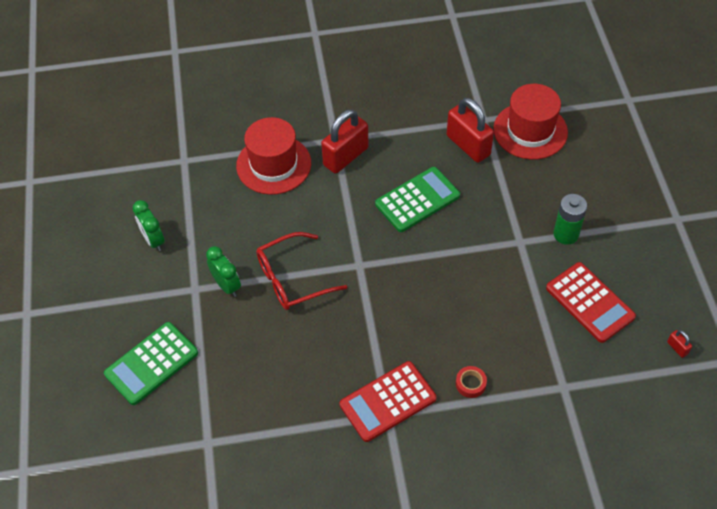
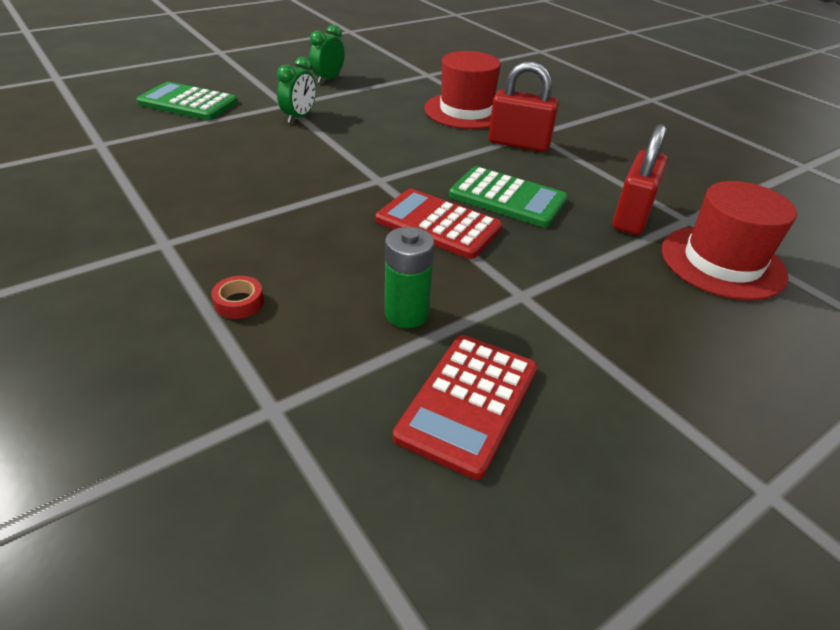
camera: 60 degrees right, 15 degrees down
red glasses [256,232,347,310] -> none
red calculator [340,361,437,442] -> red calculator moved to [375,189,502,259]
green battery [553,194,587,245] -> green battery moved to [385,227,434,328]
red padlock [667,330,692,358] -> none

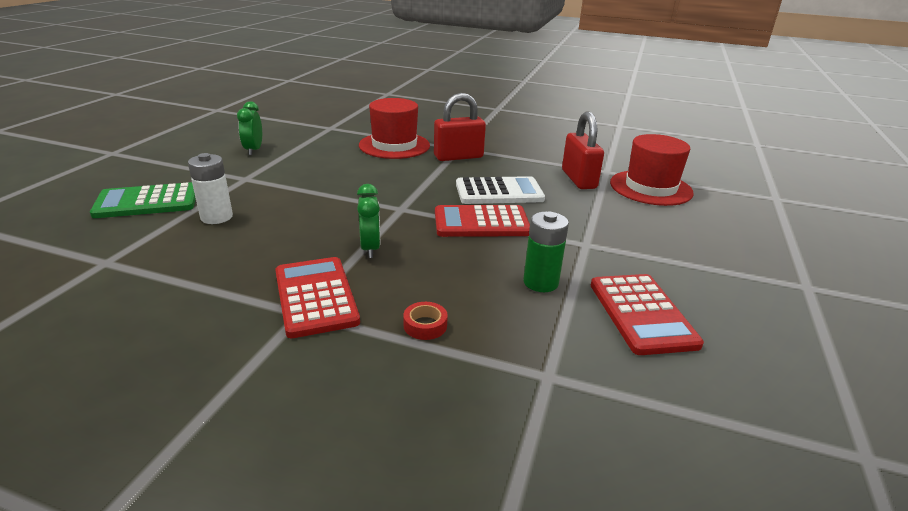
camera: 35 degrees left, 10 degrees down
green clock [277,57,316,123] -> green clock moved to [357,184,380,258]
green calculator [449,166,568,227] -> white calculator [456,176,545,204]
none -> white battery [188,153,233,224]
none -> red calculator [275,257,360,338]

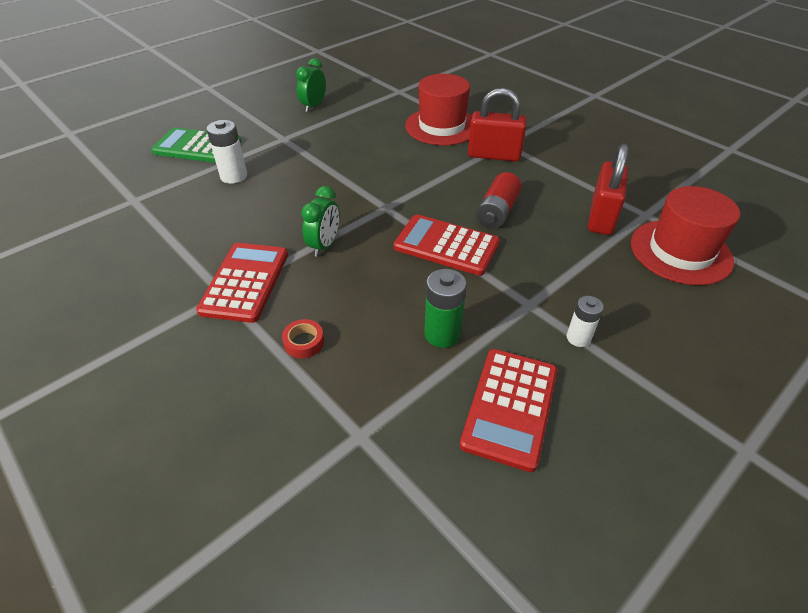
camera: 30 degrees right, 15 degrees up
white calculator [456,176,545,204] -> red battery [476,172,522,228]
none -> white battery [567,296,604,347]

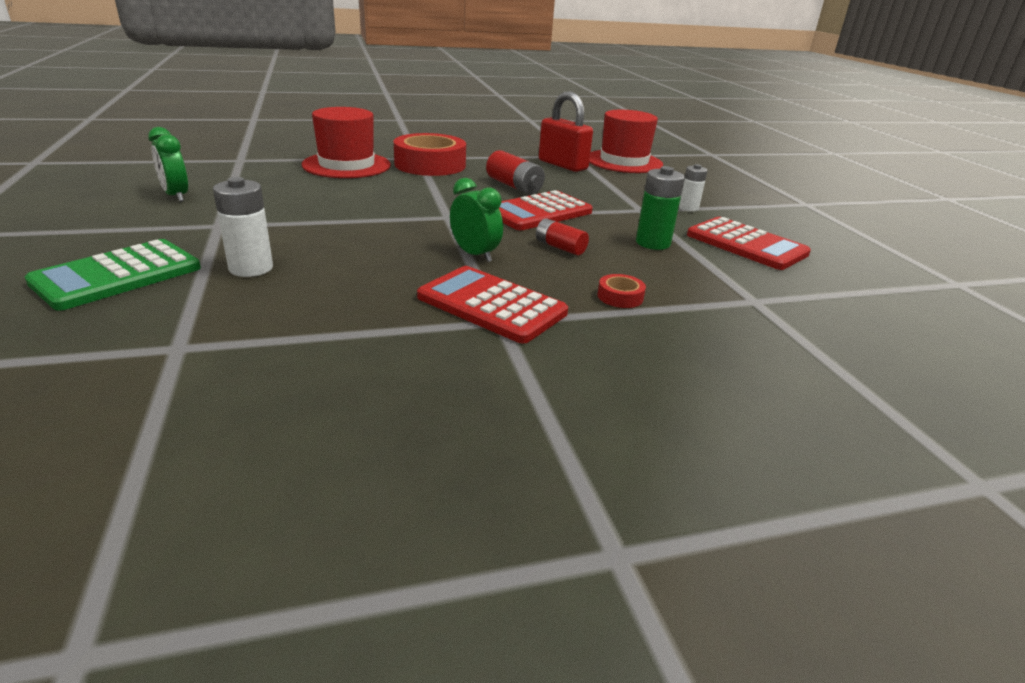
camera: 65 degrees left, 15 degrees down
red padlock [468,88,527,162] -> red tape [394,133,466,176]
none -> red battery [536,218,589,255]

